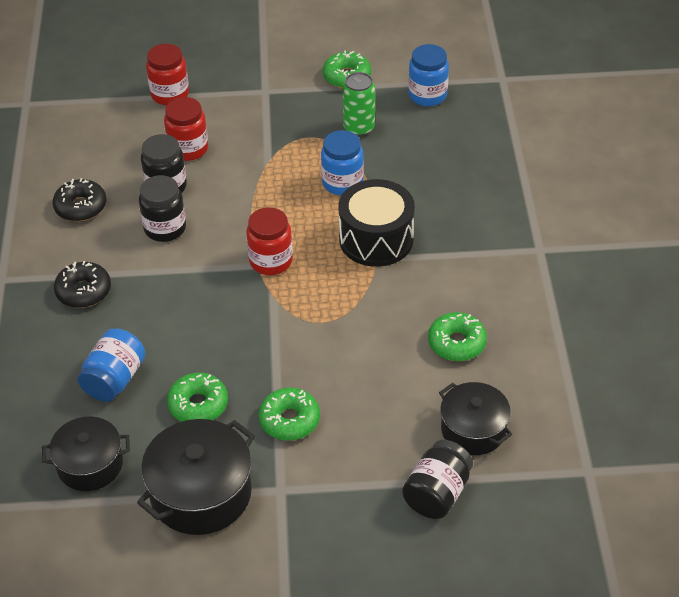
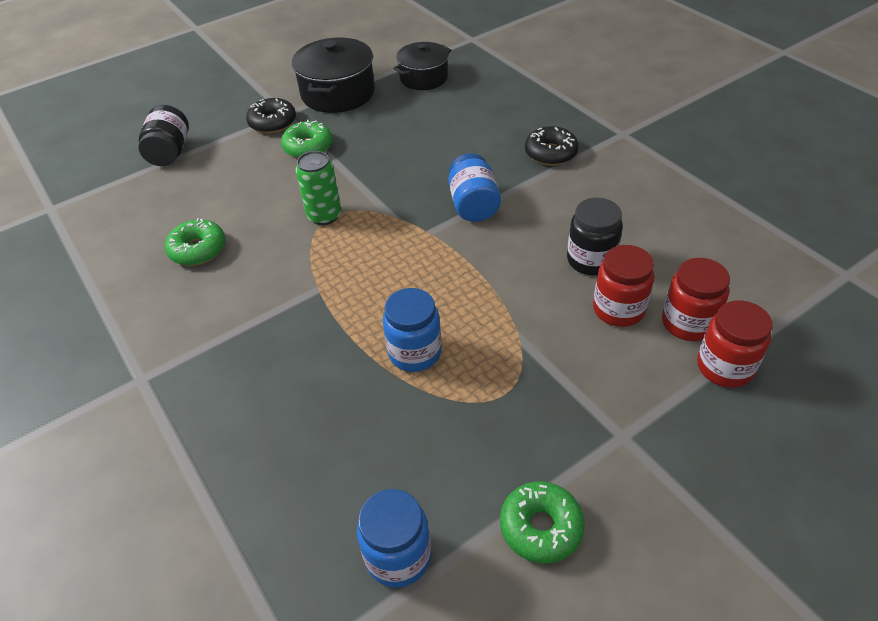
camera: 150 degrees right, 0 degrees up
black donut [53,178,107,221] -> black donut moved to [246,98,296,133]
blue jar [78,329,145,402] -> blue jar moved to [449,153,501,222]
black jar [139,175,186,242] -> none
green donut [167,373,228,422] -> none
red jar [246,207,293,275] -> red jar moved to [662,258,730,341]
black drum [339,179,415,267] -> none
green can [343,72,375,136] -> green can moved to [296,151,341,225]
black pot [439,382,512,455] -> none

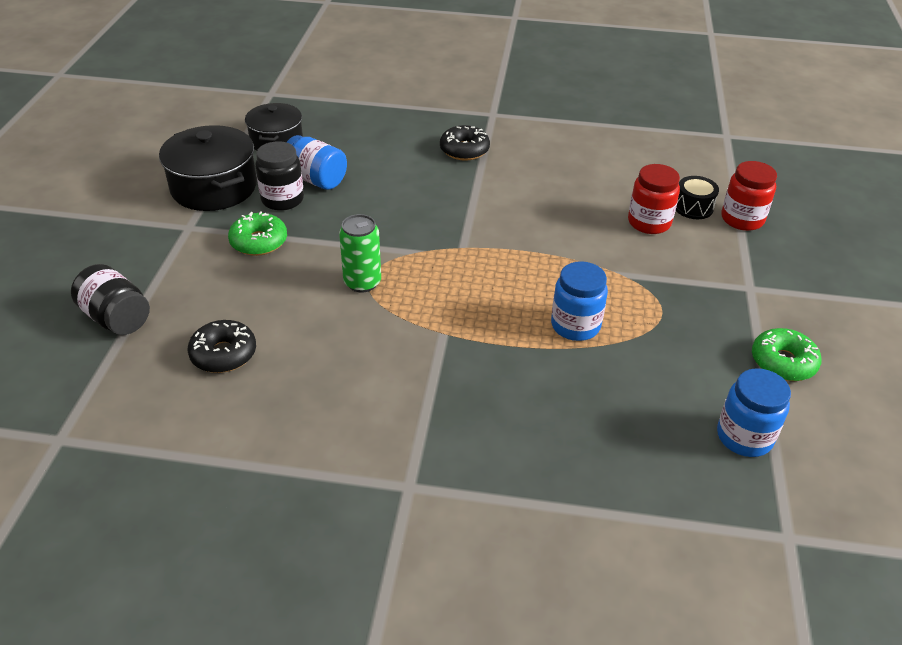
camera: 50 degrees left, 5 degrees down
green donut [165,218,225,266] -> none
black donut [246,98,296,133] -> black donut moved to [187,320,256,373]
blue jar [449,153,501,222] -> blue jar moved to [287,135,347,190]
black jar [567,198,623,275] -> black jar moved to [255,141,304,211]
red jar [662,258,730,341] -> black drum [676,176,719,219]

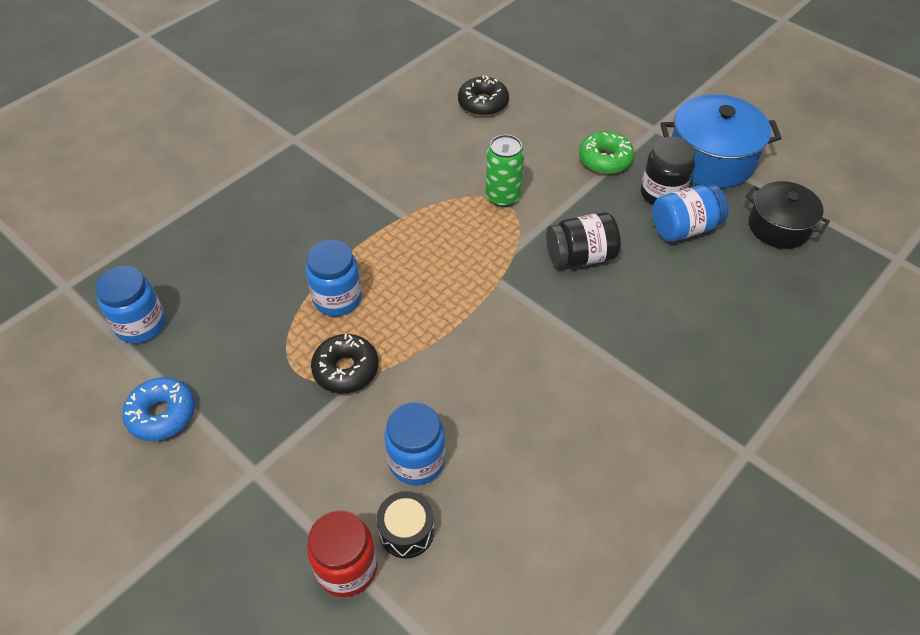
camera: 125 degrees right, 10 degrees up
black jar [71,264,150,335] -> black jar moved to [546,212,621,268]
black pot [159,125,257,211] -> blue pot [661,94,782,188]
black donut [440,125,490,161] -> black donut moved to [311,334,379,393]
red jar [628,164,680,234] -> blue jar [384,402,445,485]
green donut [752,328,821,381] -> blue donut [122,377,195,441]

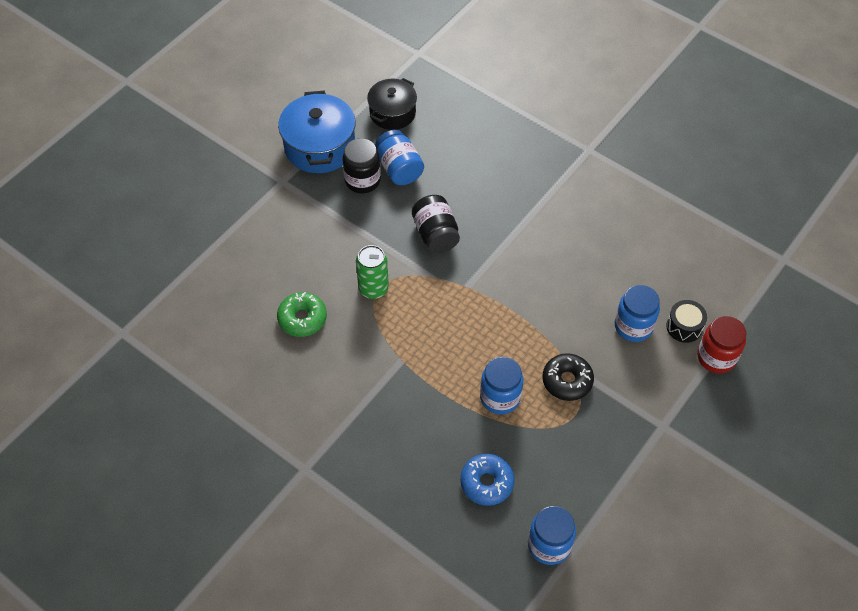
camera: 95 degrees left, 5 degrees up
blue donut [122,377,195,441] -> blue donut moved to [460,454,515,506]
black donut [458,75,509,116] -> none
green donut [579,131,634,174] -> green donut moved to [277,292,327,337]

